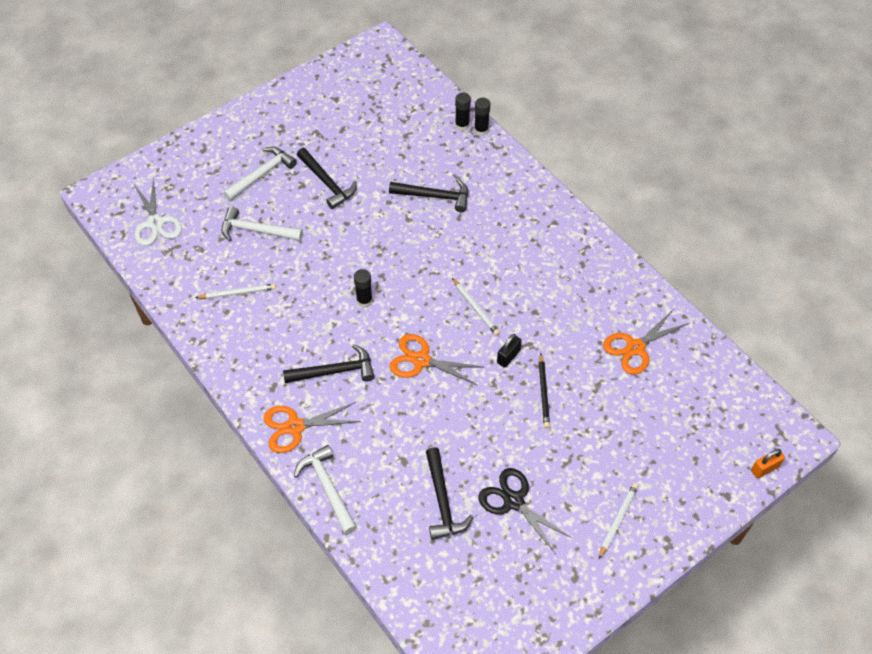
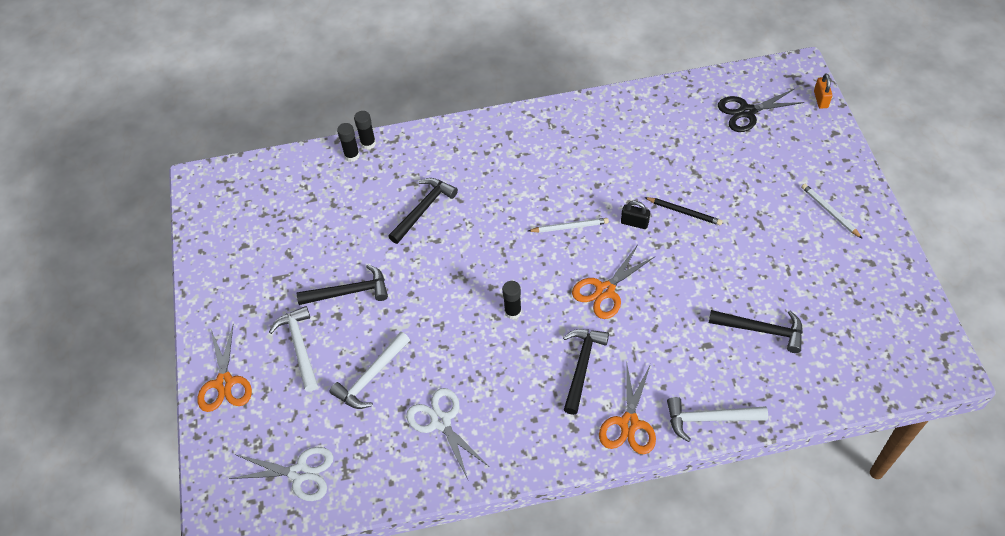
camera: 60 degrees left, 0 degrees up
white pencil [195,284,276,299] -> white scissors [406,388,488,479]
black scissors [478,468,573,554] -> black scissors moved to [718,89,805,132]
black padlock [497,334,522,368] -> black padlock turned 45 degrees counterclockwise [621,201,650,229]
orange scissors [603,310,689,375] -> orange scissors moved to [197,325,252,412]

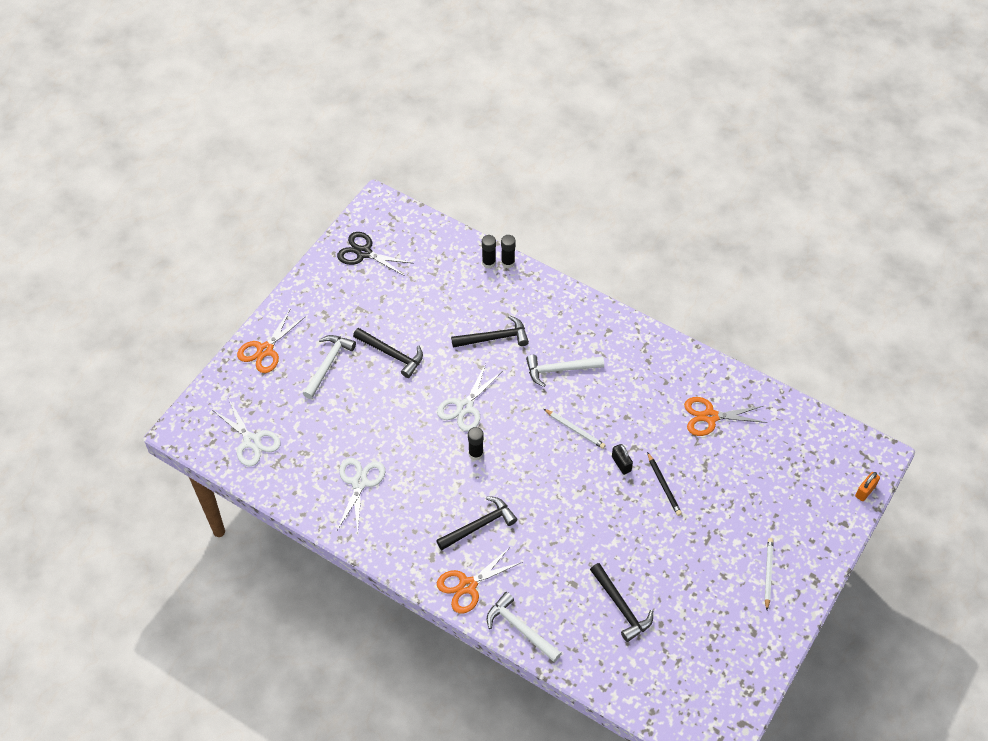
camera: 40 degrees right, 0 degrees up
white hammer [329,332,410,409] -> white hammer moved to [526,355,604,387]
orange scissors [572,246,654,319] -> orange scissors moved to [684,397,767,436]
black scissors [718,89,805,132] -> black scissors moved to [337,232,414,276]
none -> white scissors [437,363,502,432]

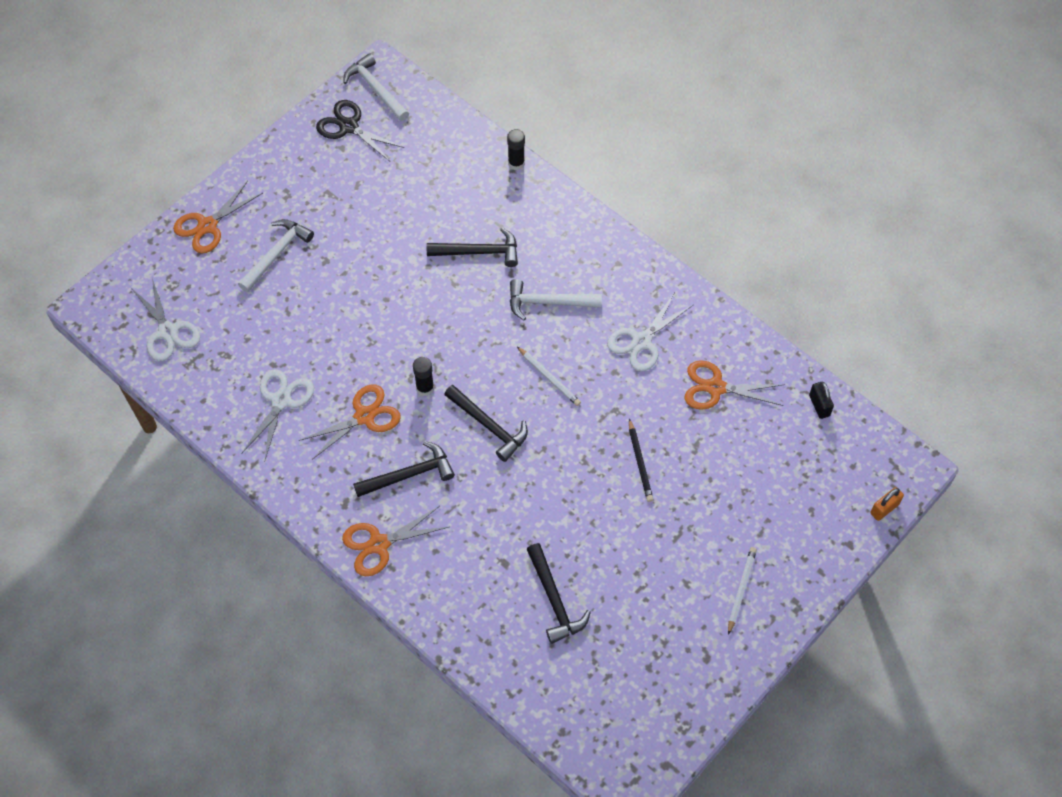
camera: 10 degrees right, 5 degrees up
black hammer [353,328,423,378] -> black hammer moved to [444,385,528,462]
white scissors [437,363,502,432] -> white scissors moved to [607,292,694,372]
black glue stick [482,235,496,268] -> none
white hammer [487,592,562,662] -> white hammer moved to [343,53,409,121]
black padlock [612,444,633,475] -> black padlock moved to [809,382,834,419]
none -> orange scissors [299,384,401,460]

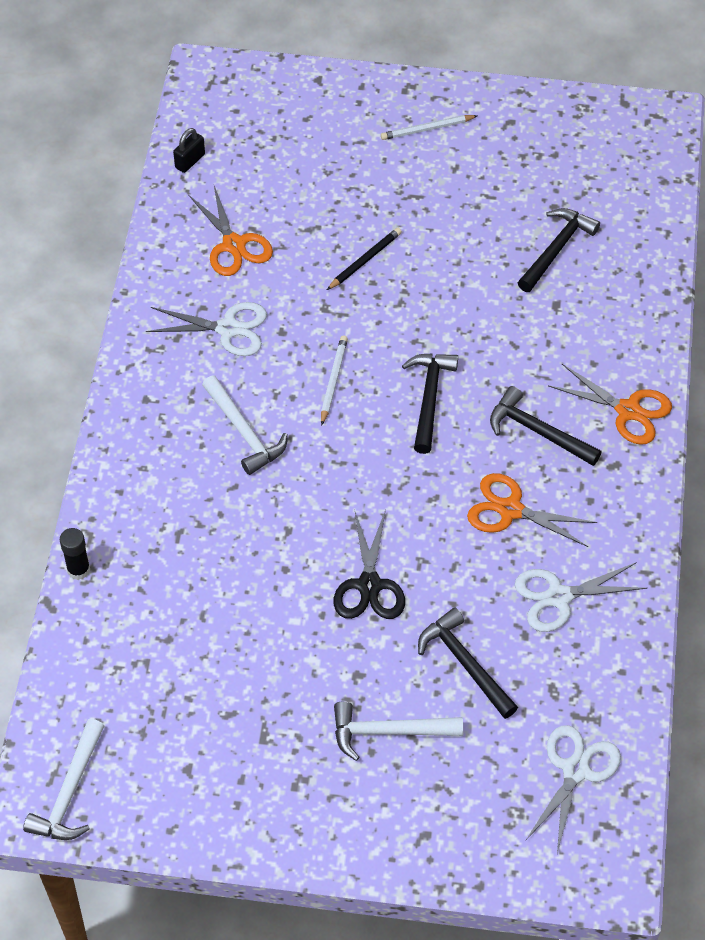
camera: 125 degrees left, 5 degrees down
orange scissors [173,181,263,253] -> none
black scissors [316,100,405,161] -> black scissors moved to [334,509,405,619]
black glue stick [413,357,434,396] -> none
black hammer [427,228,518,267] -> black hammer moved to [418,607,518,719]
orange padlock [870,487,904,521] -> none

